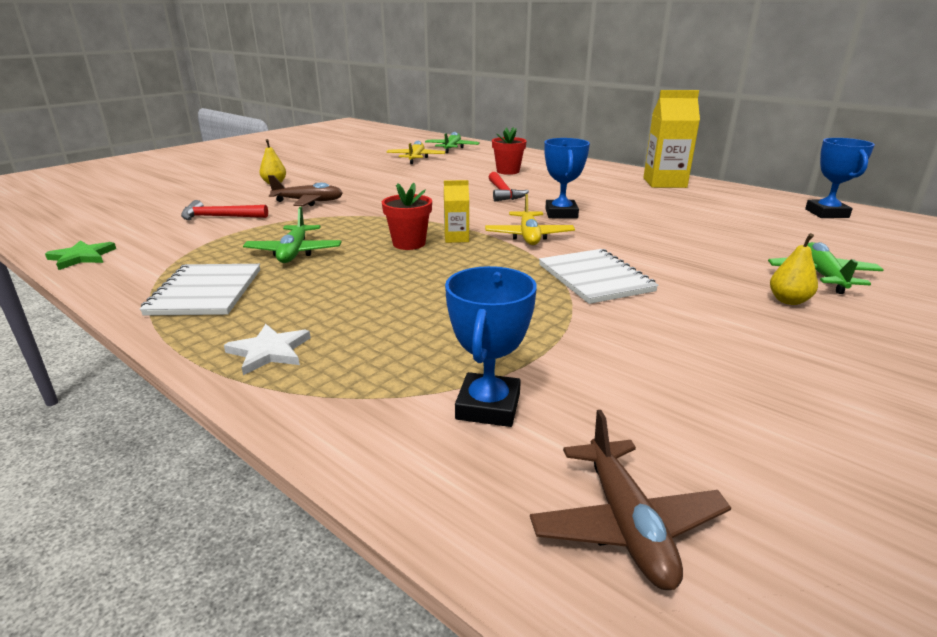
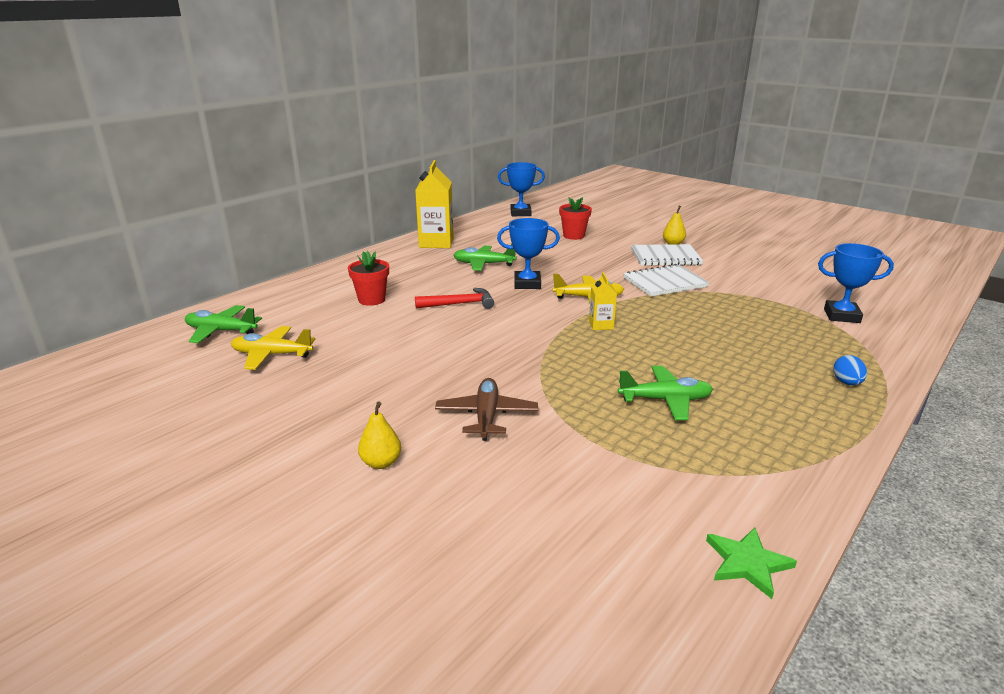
camera: 90 degrees left, 0 degrees up
white notebook [139,264,260,316] -> white notebook moved to [631,244,703,266]
red hammer [181,200,268,220] -> none
white star [224,324,311,375] -> blue egg [833,355,867,385]
red flower pot [382,183,432,250] -> red flower pot moved to [559,197,592,240]
brown plane [530,410,731,590] -> none
green plane [768,242,884,294] -> green plane moved to [453,244,517,271]

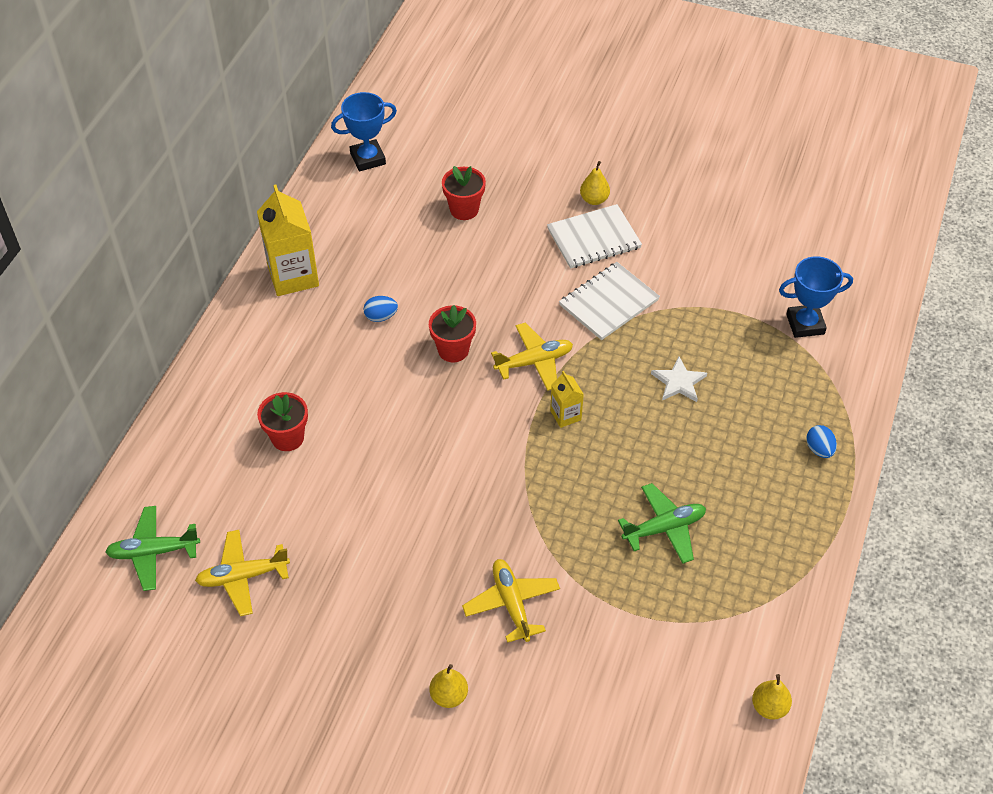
camera: 20 degrees left, 25 degrees up
red hammer [415,288,494,309] -> none
brown plane [435,378,538,441] -> yellow plane [462,559,560,643]
green plane [453,244,517,271] -> blue egg [364,296,398,322]
blue trophy [497,218,560,289] -> red flower pot [429,305,476,362]
green star [706,528,797,599] -> yellow pear [752,674,792,720]
none -> white star [651,357,707,402]

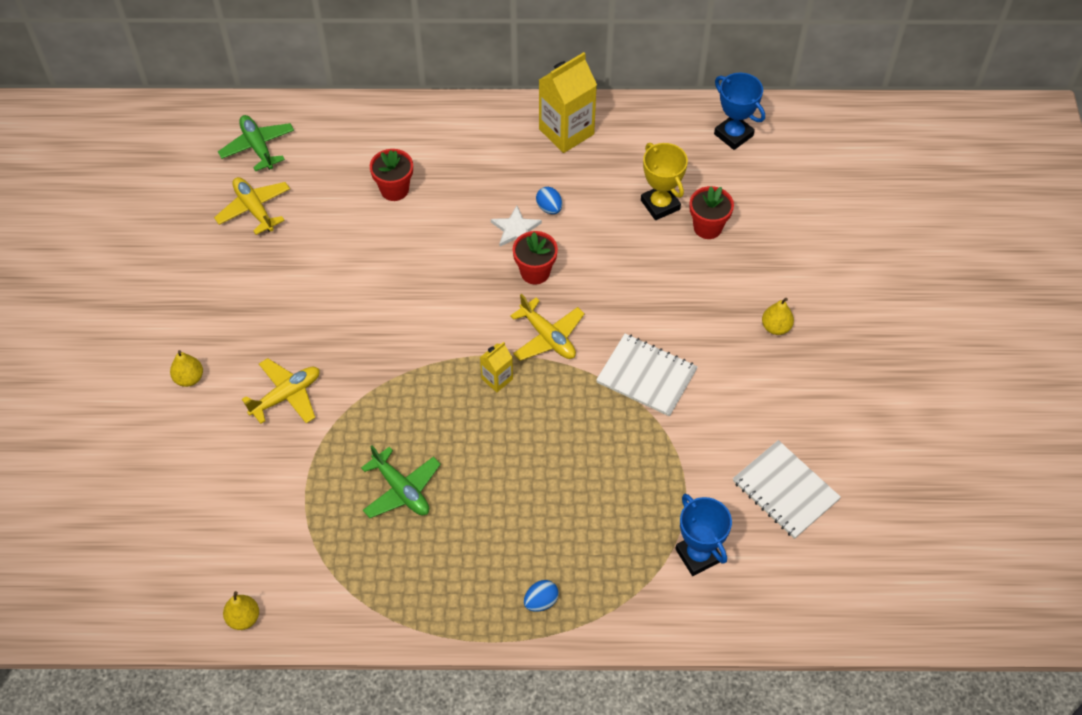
camera: 70 degrees right, 5 degrees up
white notebook [547,204,642,269] -> white notebook moved to [733,440,841,539]
white star [651,357,707,402] -> white star moved to [491,205,542,247]
none -> yellow trophy [641,143,688,220]

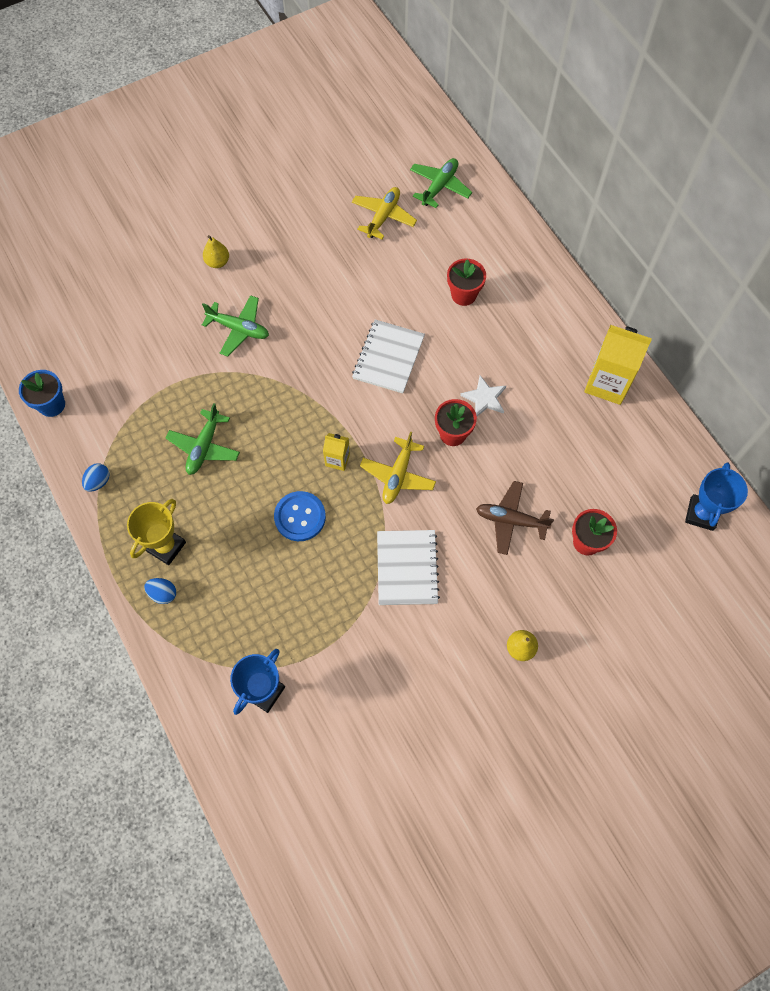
camera: 60 degrees right, 10 degrees up
yellow pear [223,591,259,630] -> blue flower pot [19,370,65,417]
yellow plane [242,358,319,424] -> green plane [202,295,269,357]
blue egg [536,187,562,214] -> blue egg moved to [82,463,110,492]
yellow trophy [641,143,688,220] -> yellow trophy moved to [127,499,186,565]
white notebook [733,440,841,539] -> white notebook moved to [352,320,425,393]
none -> blue button [274,491,326,541]
none -> brown plane [476,481,554,555]

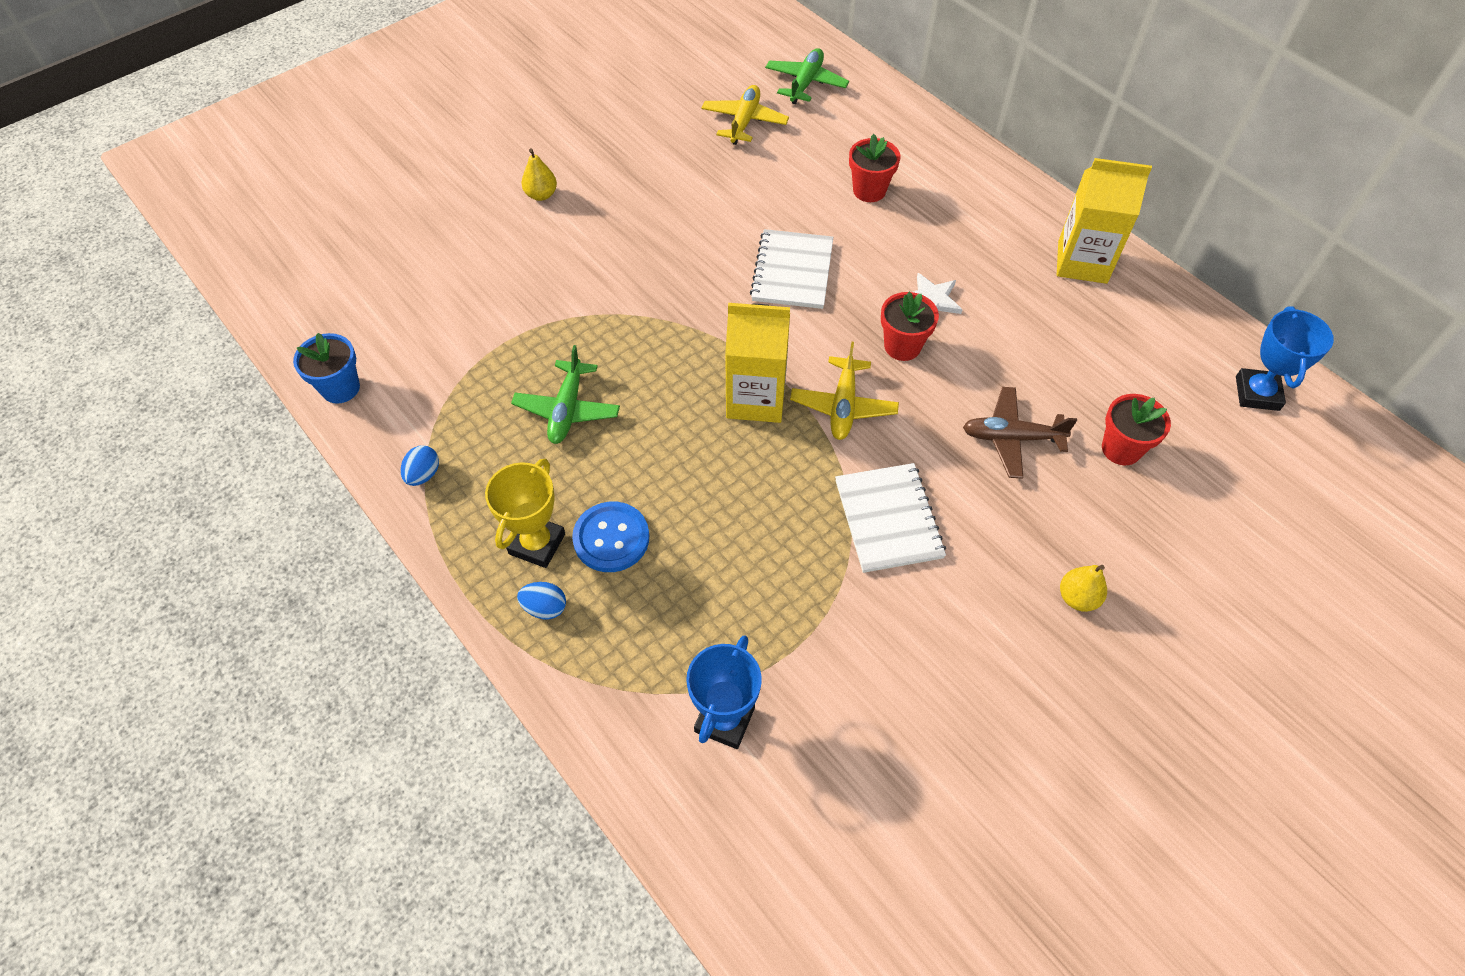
camera: 10 degrees left, 10 degrees down
green plane [202,295,269,357] -> none
blue button [274,491,326,541] -> blue button moved to [572,502,649,572]
yellow carton [323,433,350,471] -> yellow carton [725,303,790,423], size x1.96

